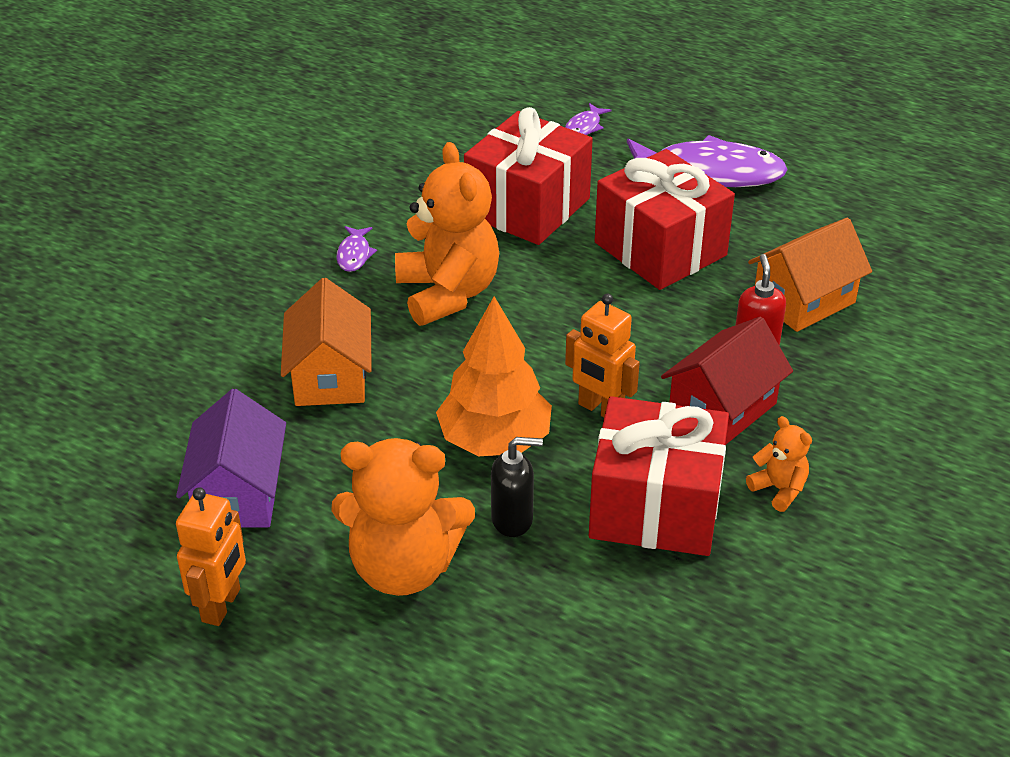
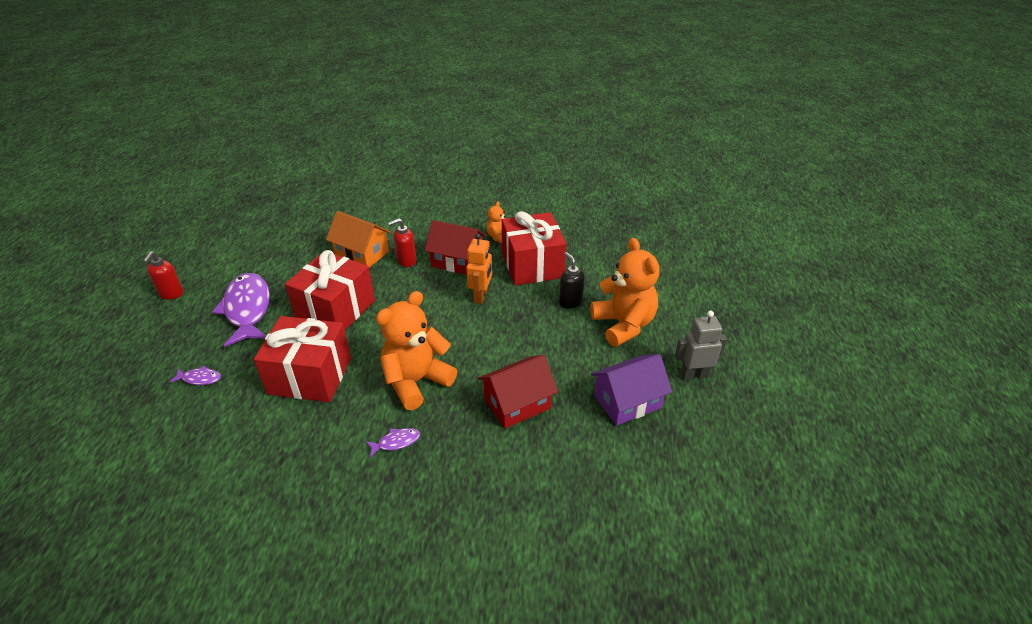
camera: 115 degrees left, 0 degrees up
orange robot [176,487,246,626] -> grey robot [675,311,727,380]
orange house [281,278,372,406] -> red house [478,355,558,429]
orange tree [436,297,552,456] -> none
none -> red soap dispenser [143,251,183,300]

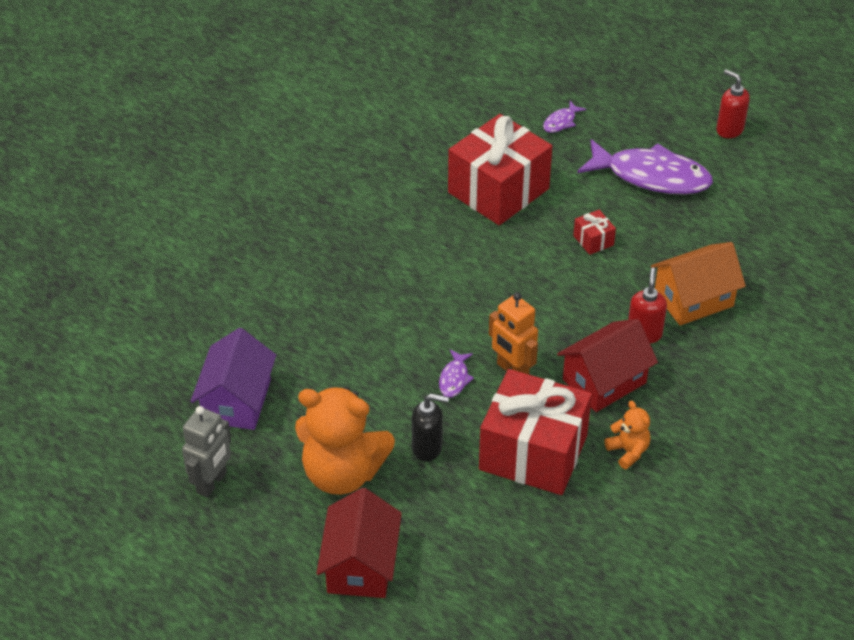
camera: 125 degrees right, 5 degrees up
red gift [285,250,375,330] -> red gift [573,210,616,255], size x0.40
purple fish [365,428,420,458] -> purple fish moved to [439,350,474,398]
orange teddy bear [376,291,457,410] -> none
red house [478,355,558,429] -> red house moved to [316,488,402,598]

